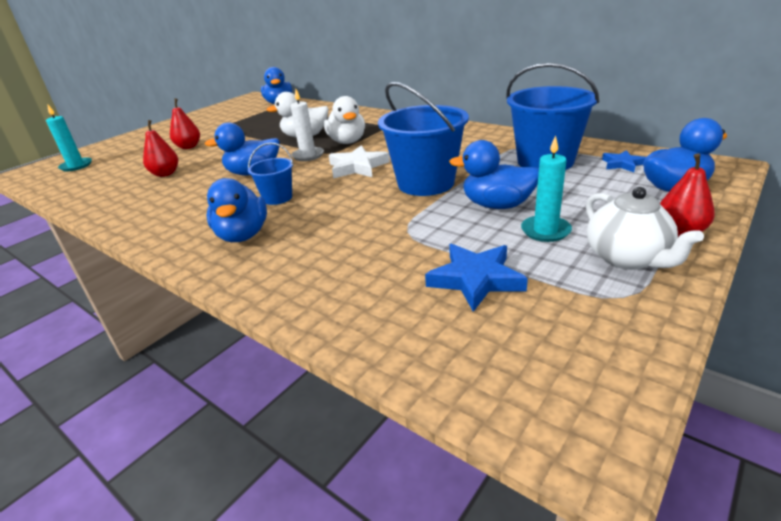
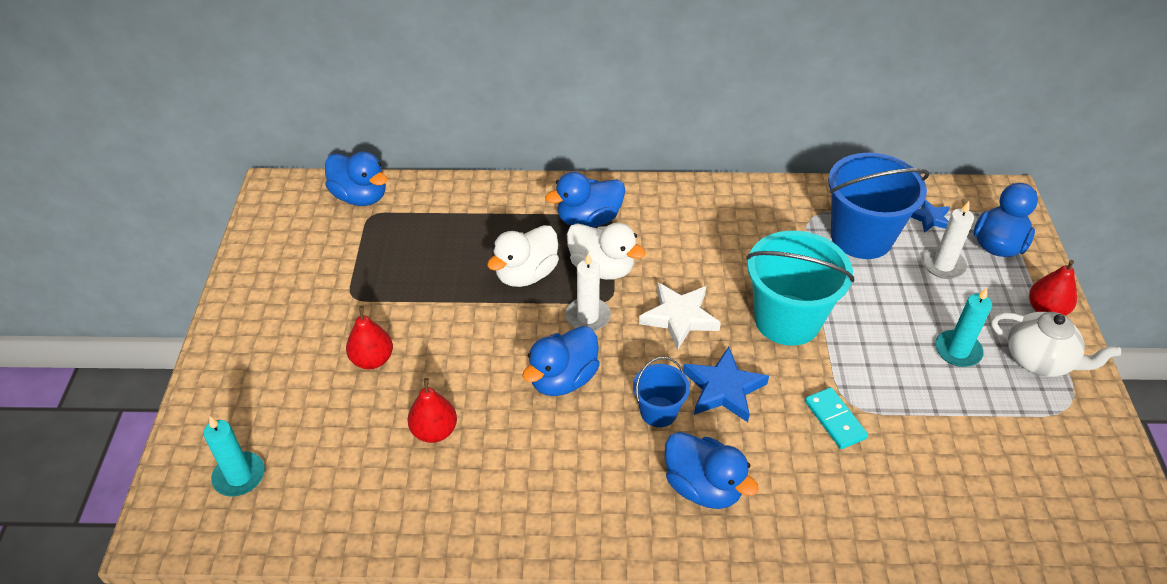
camera: 40 degrees left, 15 degrees up
blue bucket [378,82,469,196] -> turquoise bucket [746,231,854,346]
blue star [425,244,528,312] -> blue star moved to [683,347,769,422]
blue duck [449,140,539,209] -> blue duck moved to [545,172,625,227]
none -> turquoise domino [805,387,868,449]
none -> white candle [922,201,974,279]

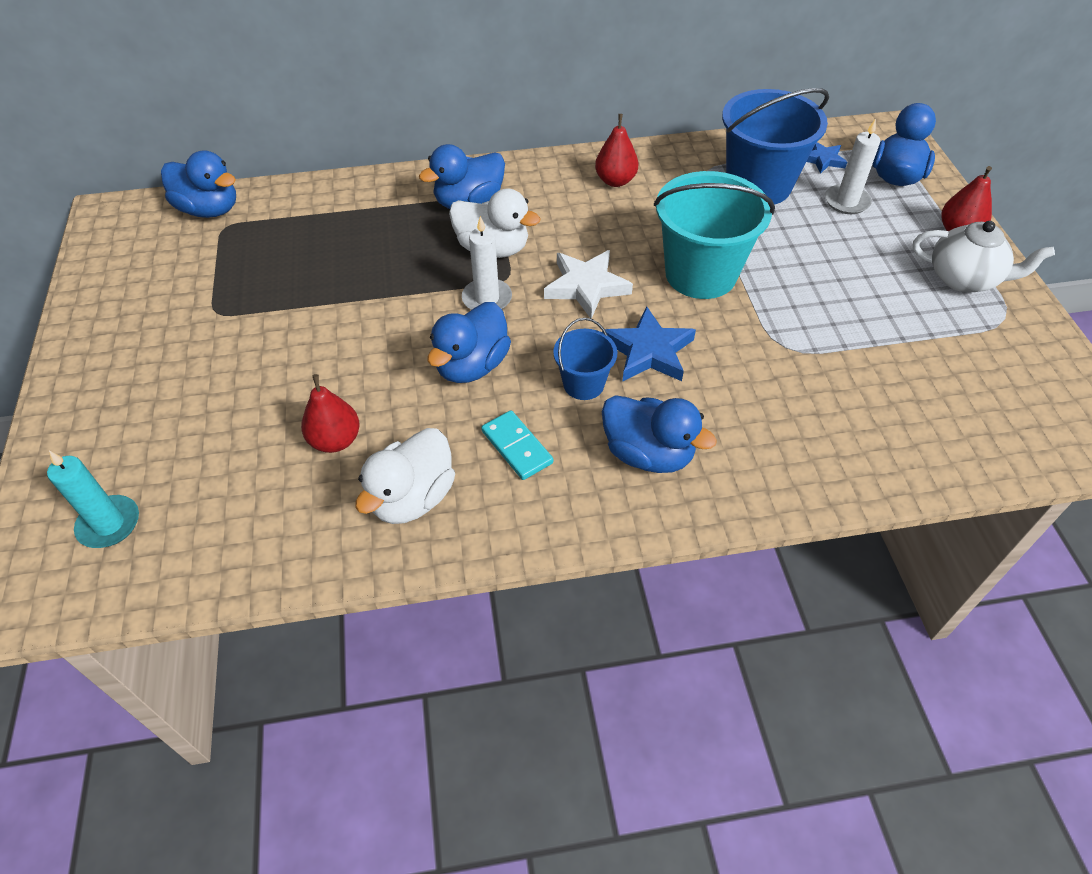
camera: 10 degrees left, 5 degrees up
red pear [346,306,393,369] -> red pear moved to [595,114,639,187]
white duck [487,225,559,287] -> white duck moved to [355,428,455,524]
turquoise domino [805,387,868,449] -> turquoise domino moved to [481,410,553,480]
turquoise candle [935,288,992,367] -> none

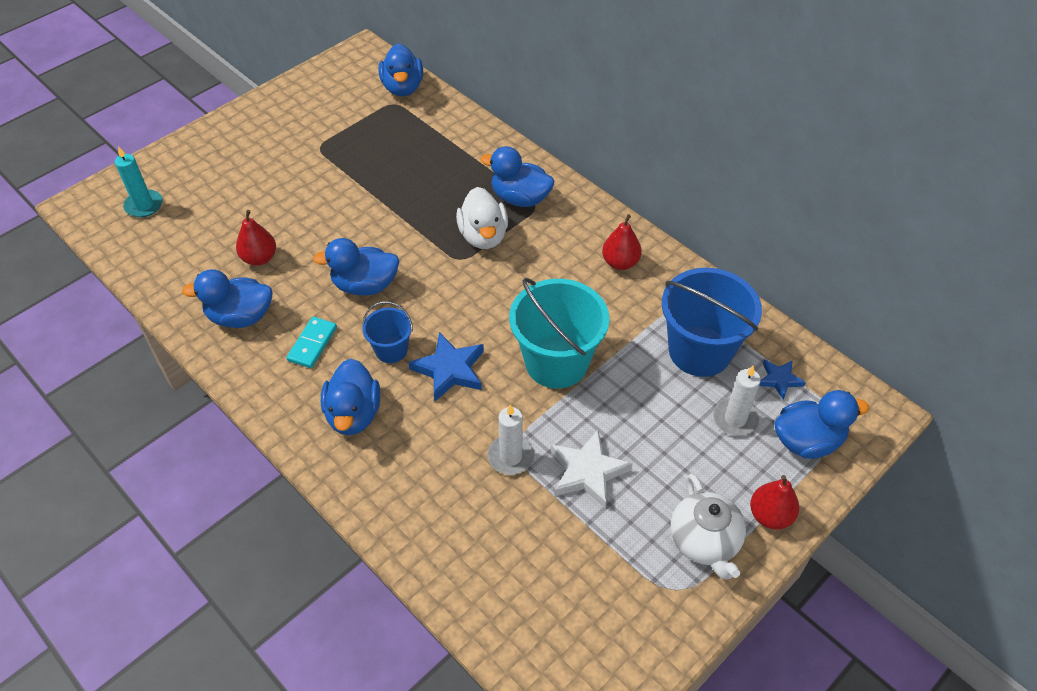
camera: 55 degrees right, 0 degrees up
white duck [355,428,455,524] -> blue duck [182,269,272,328]
white candle [462,216,512,310] -> white candle moved to [487,404,534,475]
white star [544,250,633,319] -> white star moved to [551,430,633,509]

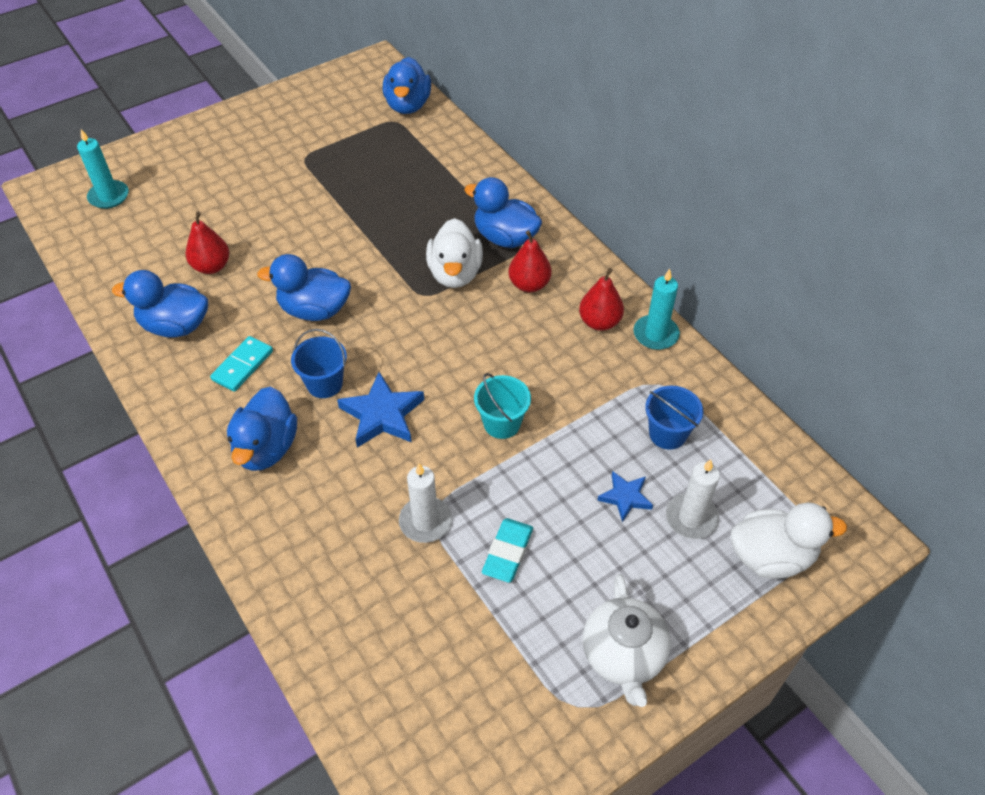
camera: 10 degrees right, 0 degrees up
turquoise bucket [509,278,609,389] -> turquoise bucket [474,373,531,439], size x0.52
white star [551,430,633,509] -> turquoise eraser [482,518,533,583]
blue bucket [662,268,762,377] -> blue bucket [645,386,703,450], size x0.52
red pear [750,475,799,530] -> red pear moved to [509,230,551,292]
blue star [759,360,806,400] -> blue star moved to [597,471,653,522]
blue duck [775,390,869,459] -> white duck [731,502,847,579]
none -> turquoise candle [633,269,680,350]

